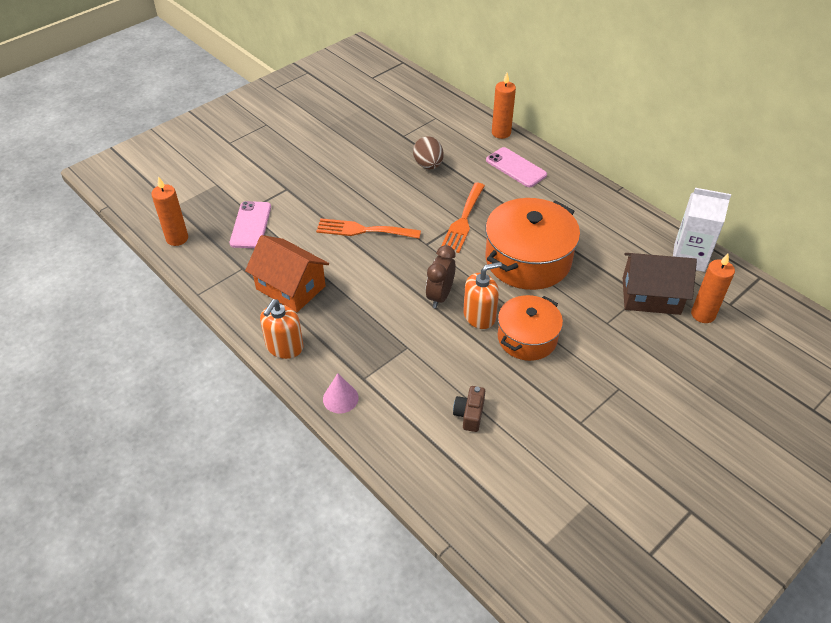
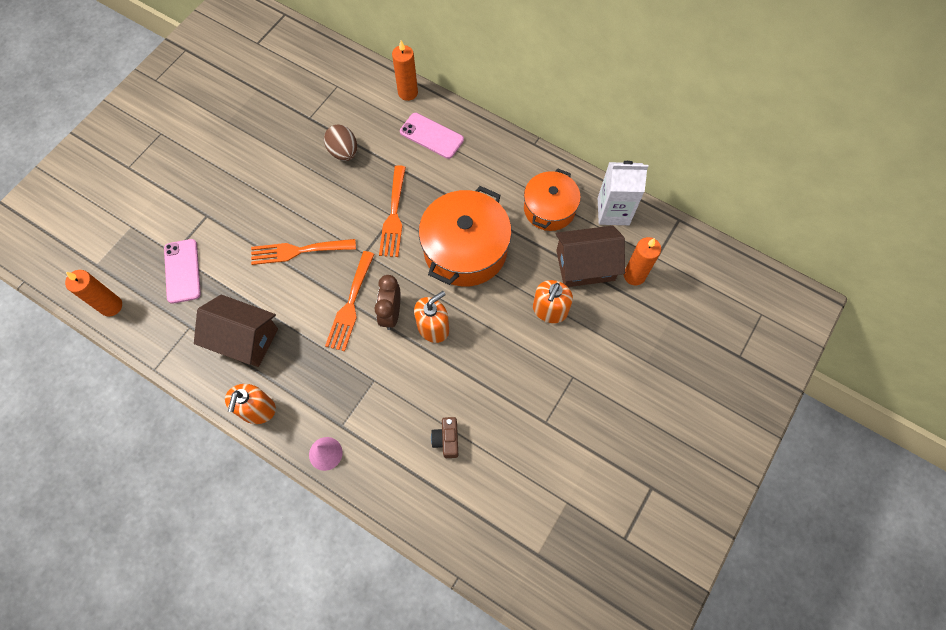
camera: 15 degrees left, 20 degrees up
orange house [245,235,329,312] -> brown house [194,295,278,367]
orange pot [498,295,563,361] -> orange pot moved to [524,168,581,231]
none -> orange fork [325,251,374,352]
none -> orange soap dispenser [533,280,573,323]

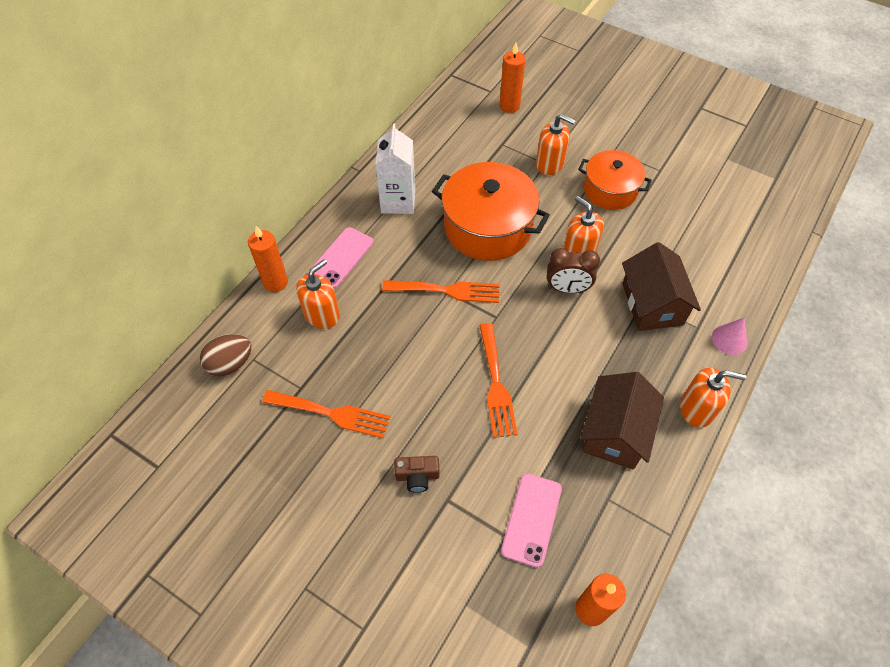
camera: 90 degrees left, 10 degrees down
pink phone [164,239,201,304] -> pink phone turned 60 degrees counterclockwise [501,473,562,568]
brown egg [324,124,357,161] -> brown egg moved to [200,334,252,376]
orange fork [325,251,374,352] -> orange fork moved to [262,390,391,438]
brown camera [431,417,458,458] -> brown camera moved to [394,456,440,493]
orange pot [524,168,581,231] -> orange pot moved to [578,150,652,210]
brown house [556,226,625,287] -> brown house moved to [622,242,701,331]
white carton [598,161,649,225] -> white carton moved to [375,123,415,214]
none -> orange soap dispenser [296,259,340,329]

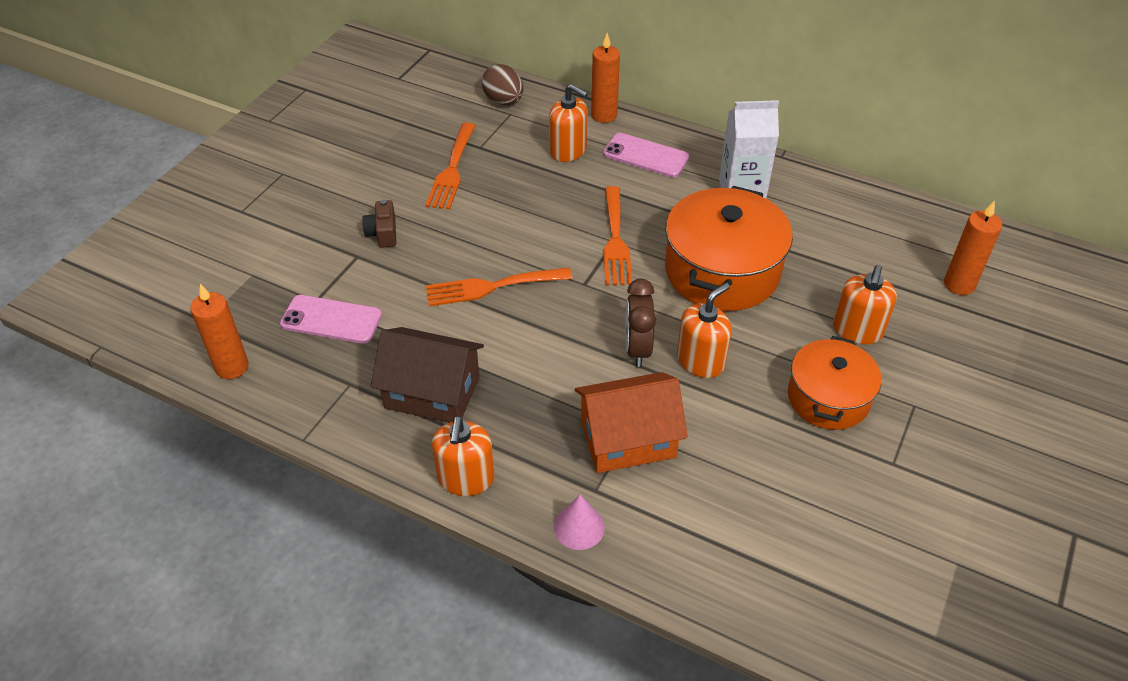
camera: 85 degrees right, 10 degrees down
brown house [622,242,701,331] -> orange house [575,372,688,473]

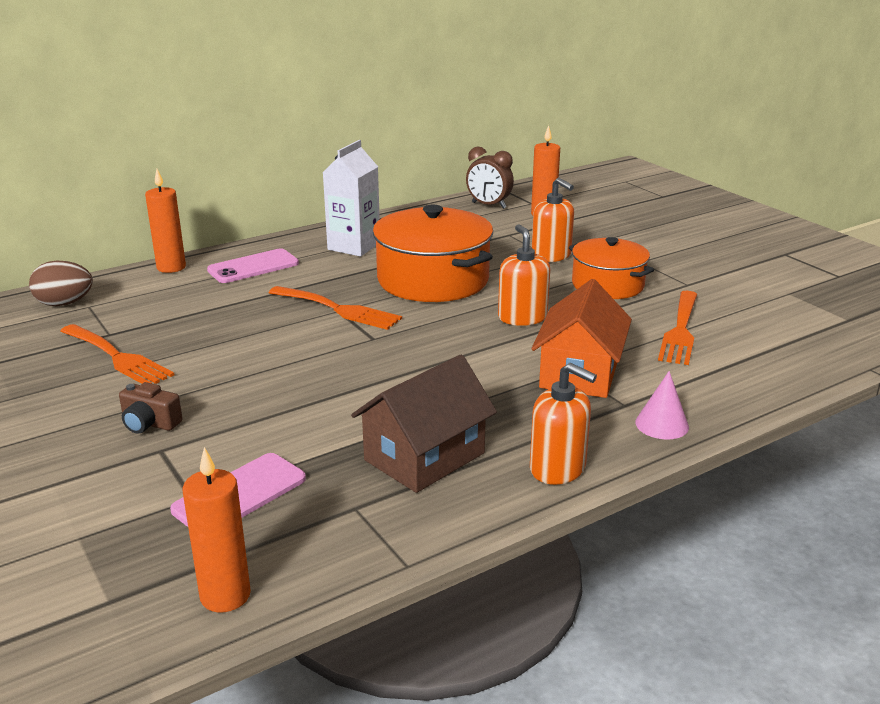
camera: 60 degrees left, 20 degrees down
orange fork [426,268,572,306] -> orange fork moved to [658,291,697,365]
orange soap dispenser [549,84,588,162] -> none
brown clock [626,279,656,367] -> brown clock moved to [466,146,514,209]

